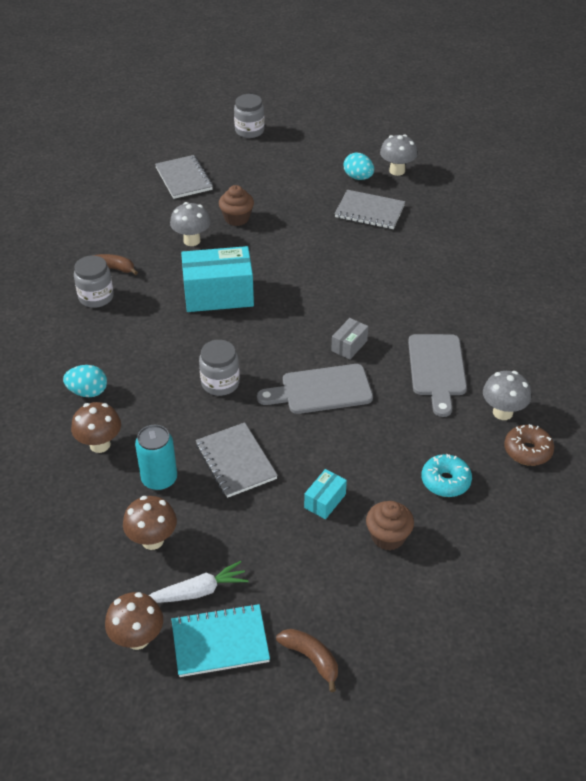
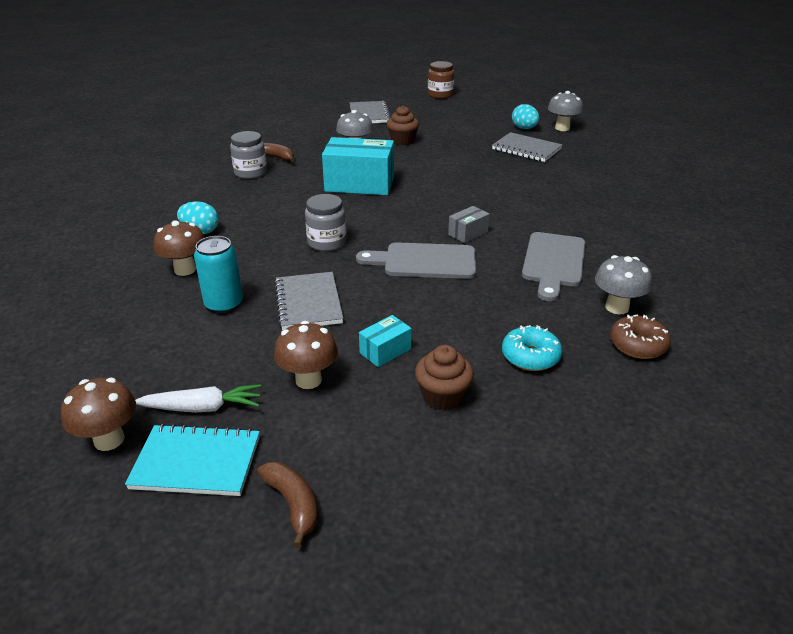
camera: 15 degrees right, 10 degrees down
brown mushroom [123,496,177,550] -> brown mushroom moved to [274,321,338,389]
grey jar [234,94,265,138] -> brown jar [428,61,454,99]

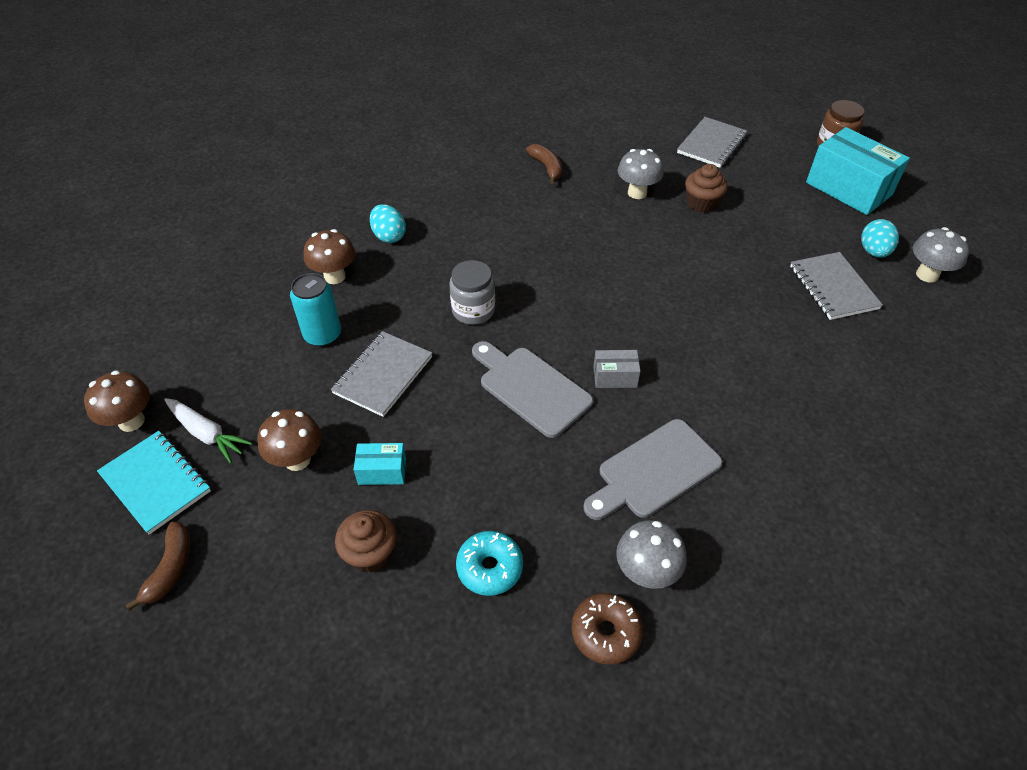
camera: 40 degrees right, 15 degrees up
grey jar [230,131,267,179] -> none
turquoise box [322,137,394,195] -> turquoise box moved to [806,127,910,215]

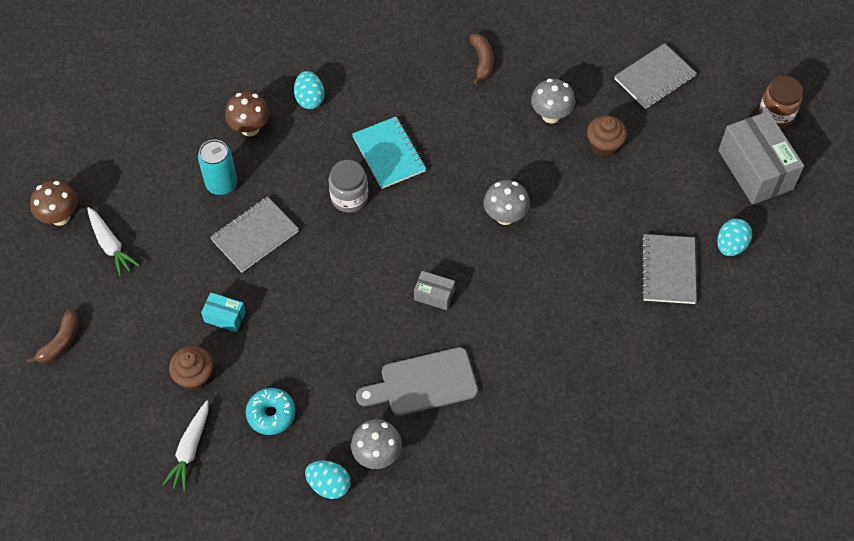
camera: 20 degrees right, 10 degrees up
turquoise notebook [97,431,211,535] -> turquoise notebook moved to [352,117,426,189]
brown mushroom [257,409,322,471] -> none
grey cutting board [472,341,593,438] -> none
brown donut [571,593,643,665] -> turquoise egg [305,461,350,499]
turquoise box [806,127,910,215] -> grey box [718,111,804,205]
grey mushroom [913,227,969,283] -> grey mushroom moved to [483,180,530,225]
none -> white carrot [162,400,209,491]

